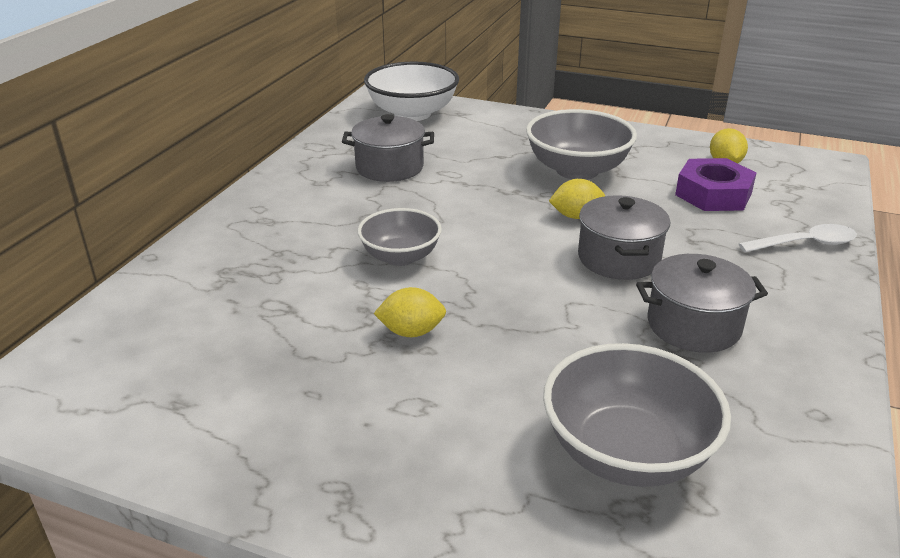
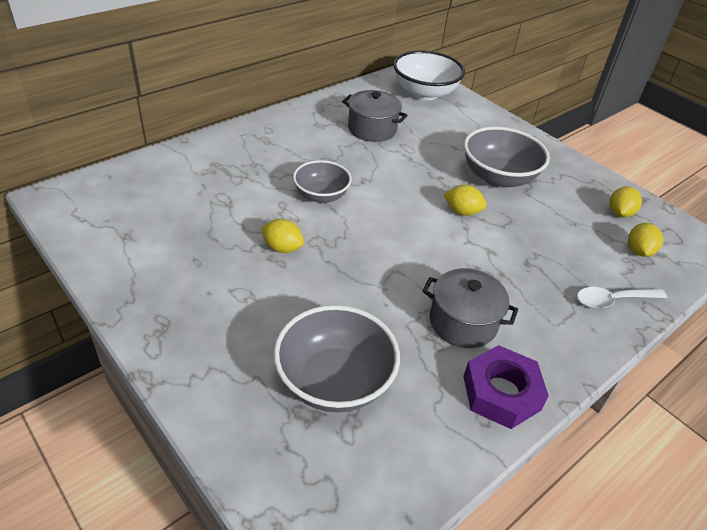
camera: 25 degrees right, 10 degrees up
grey pot [578,195,670,280] -> none
purple nut [675,158,756,211] -> purple nut moved to [463,345,549,429]
white spoon [739,224,857,253] -> white spoon turned 150 degrees clockwise [577,287,667,309]
none -> yellow lemon [628,223,663,257]

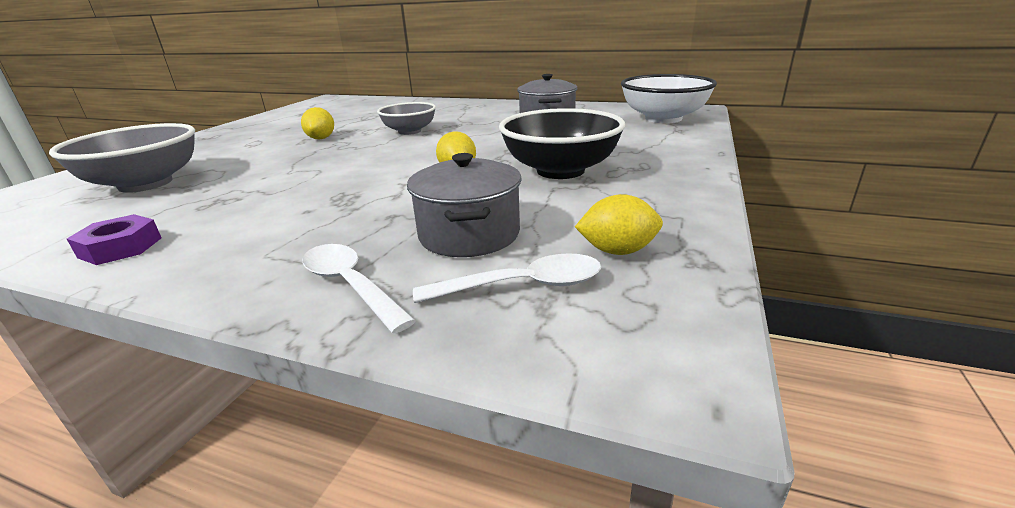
camera: 65 degrees right, 15 degrees down
grey pot [422,268,518,348] -> grey pot moved to [407,153,522,257]
purple nut [463,345,549,429] -> purple nut [67,214,162,265], size x0.65
grey bowl [464,127,550,188] -> black bowl [499,108,625,179]
yellow lemon [628,223,663,257] -> white spoon [413,253,601,303]

